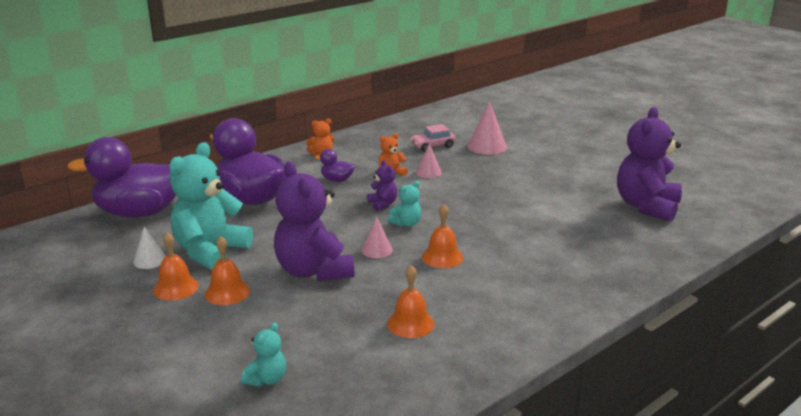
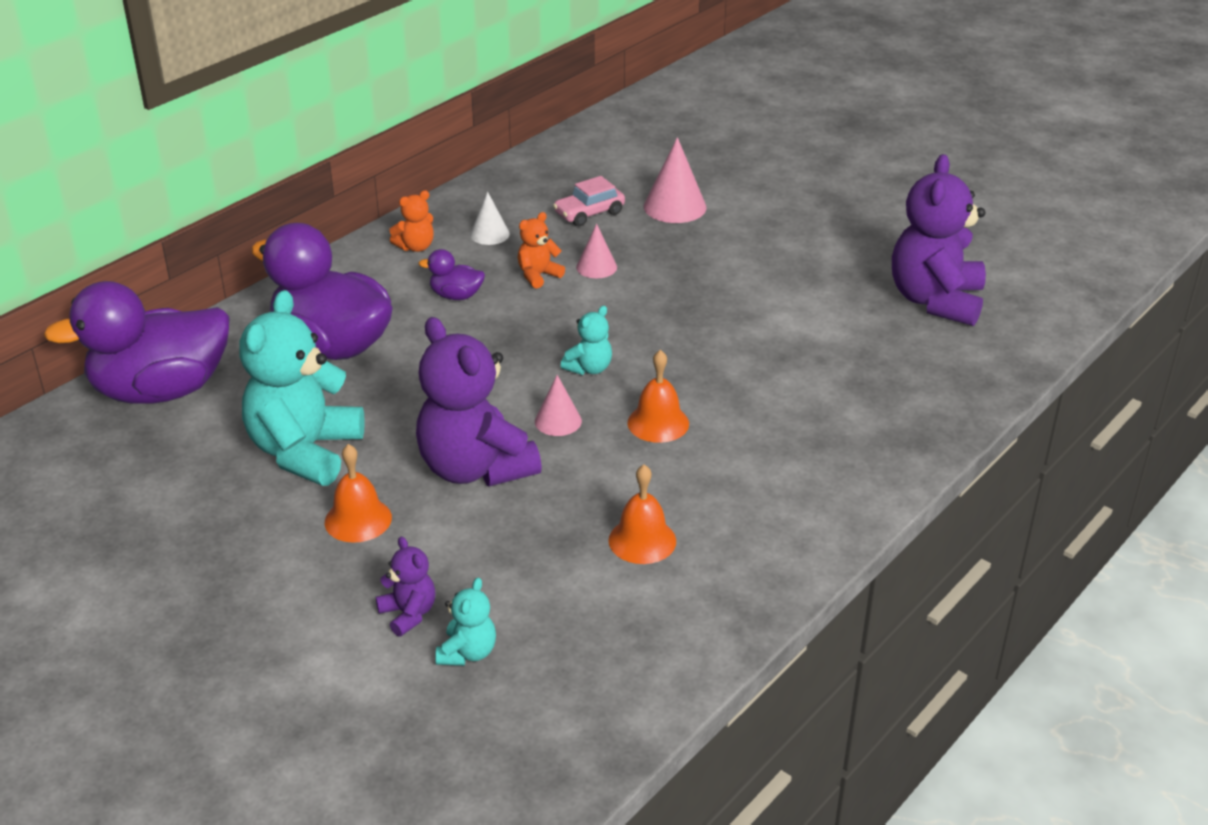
camera: 10 degrees left, 10 degrees up
white cone [133,226,165,269] -> white cone moved to [470,192,510,245]
orange bell [153,232,199,301] -> none
purple teddy bear [367,160,397,211] -> purple teddy bear moved to [376,536,435,637]

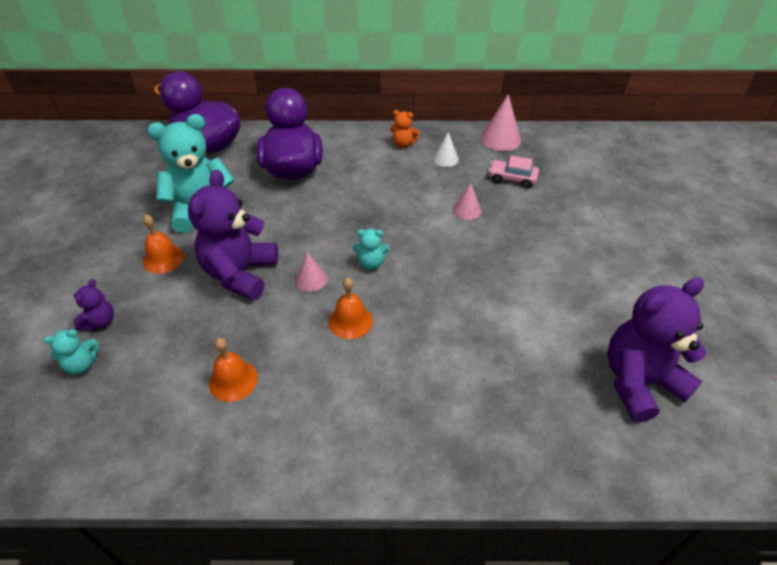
camera: 50 degrees right, 10 degrees up
purple duck [418,249,485,300] -> none
orange teddy bear [518,212,565,289] -> none
pink cone [644,137,707,223] -> pink cone moved to [481,94,521,151]

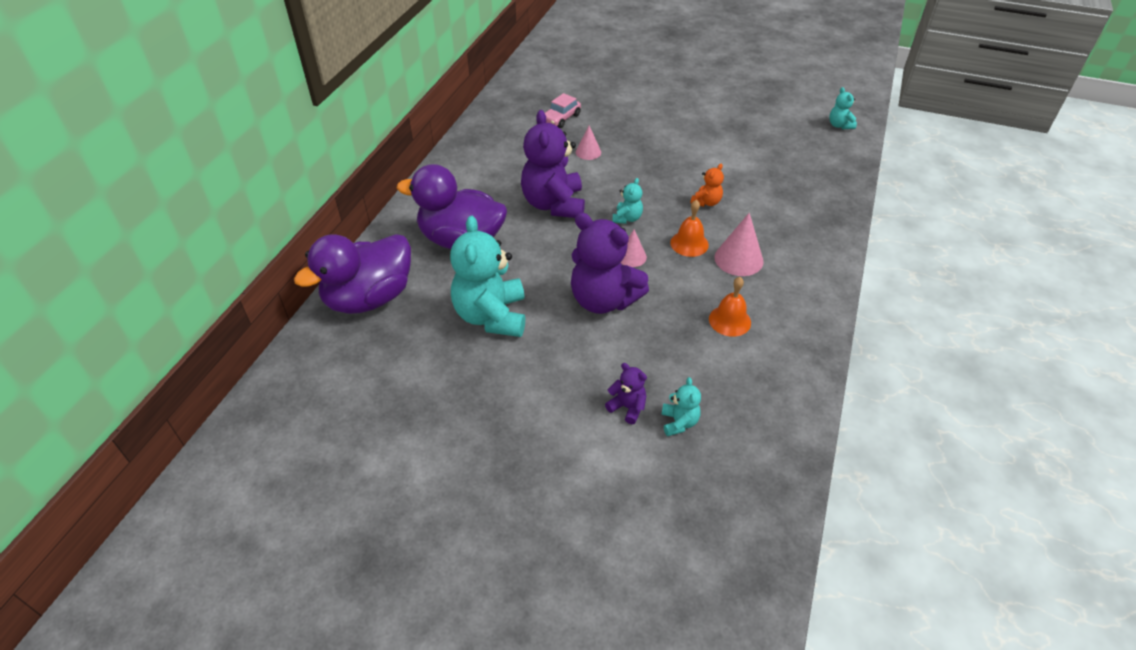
camera: 70 degrees left, 0 degrees up
orange bell [143,215,185,274] -> none
orange teddy bear [390,110,419,148] -> orange teddy bear moved to [690,164,724,207]
white cone [433,132,459,167] -> none
pink cone [481,94,521,151] -> pink cone moved to [714,213,764,276]
purple teddy bear [607,277,707,423] -> purple teddy bear moved to [521,110,585,218]
none -> turquoise teddy bear [829,87,857,129]

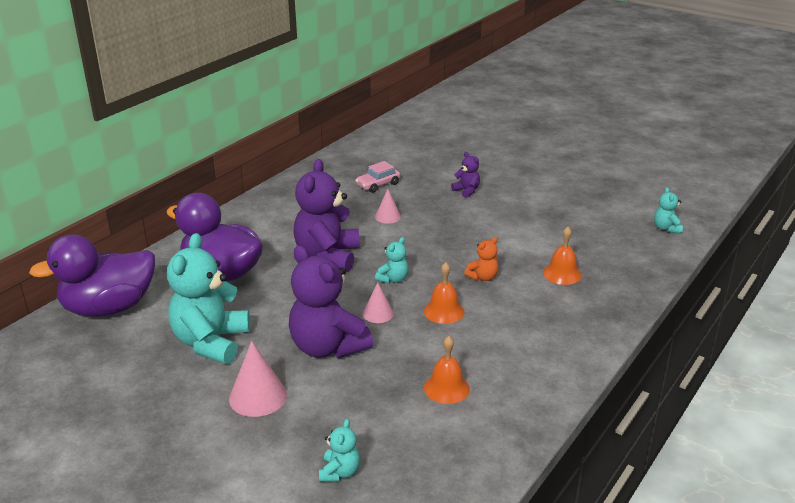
camera: 15 degrees right, 15 degrees down
purple teddy bear [605,363,647,424] -> purple teddy bear moved to [451,152,480,198]
pink cone [714,213,764,276] -> pink cone moved to [229,341,287,417]
none -> orange bell [543,227,582,285]

